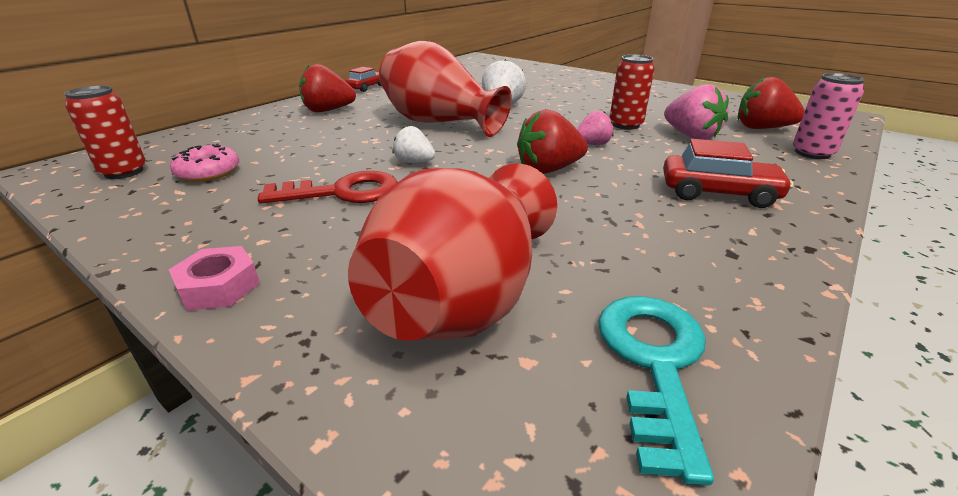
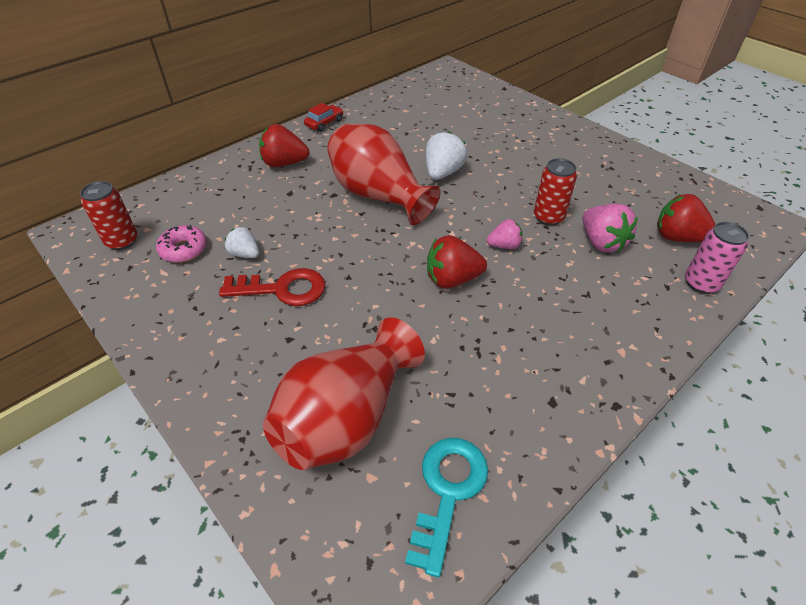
camera: 10 degrees right, 15 degrees up
pink nut [169,246,260,311] -> none
white strawberry [392,126,435,163] -> white strawberry moved to [225,227,259,258]
red car [663,139,794,208] -> none

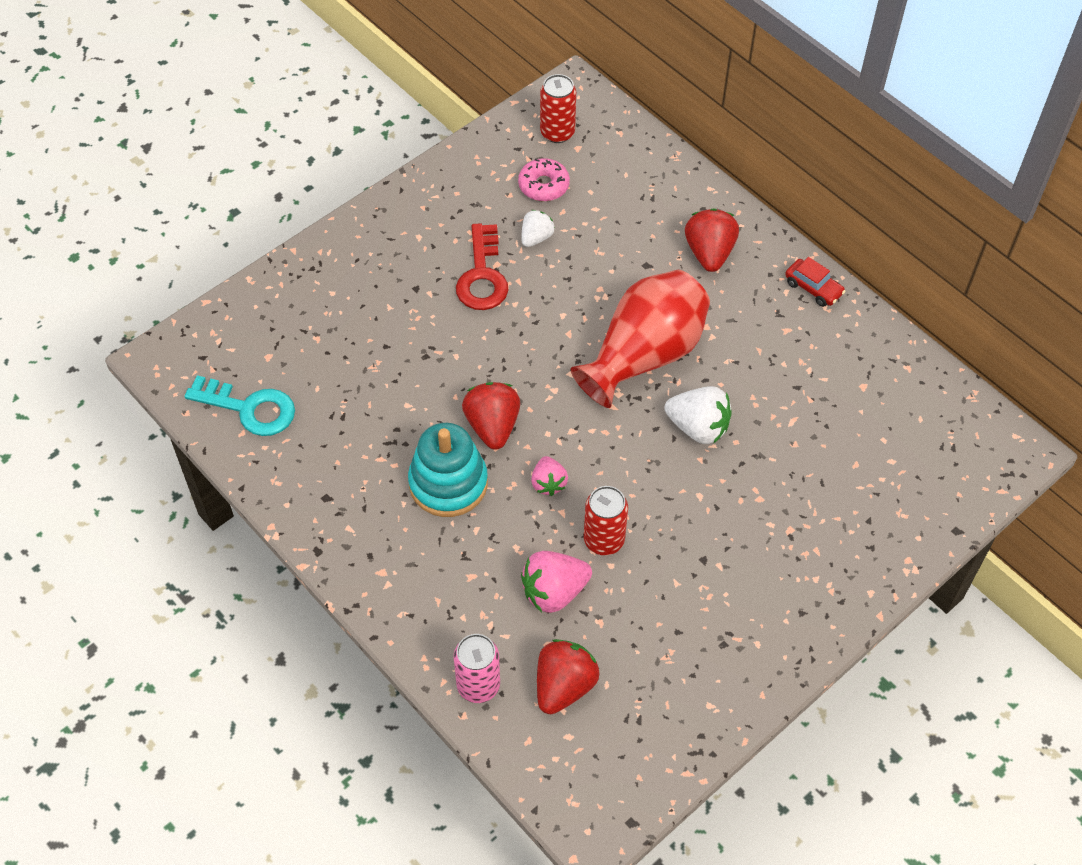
camera: 90 degrees right, 10 degrees up
red vase [263,317,425,470] -> none
none -> turquoise stacking toy [408,423,488,517]

